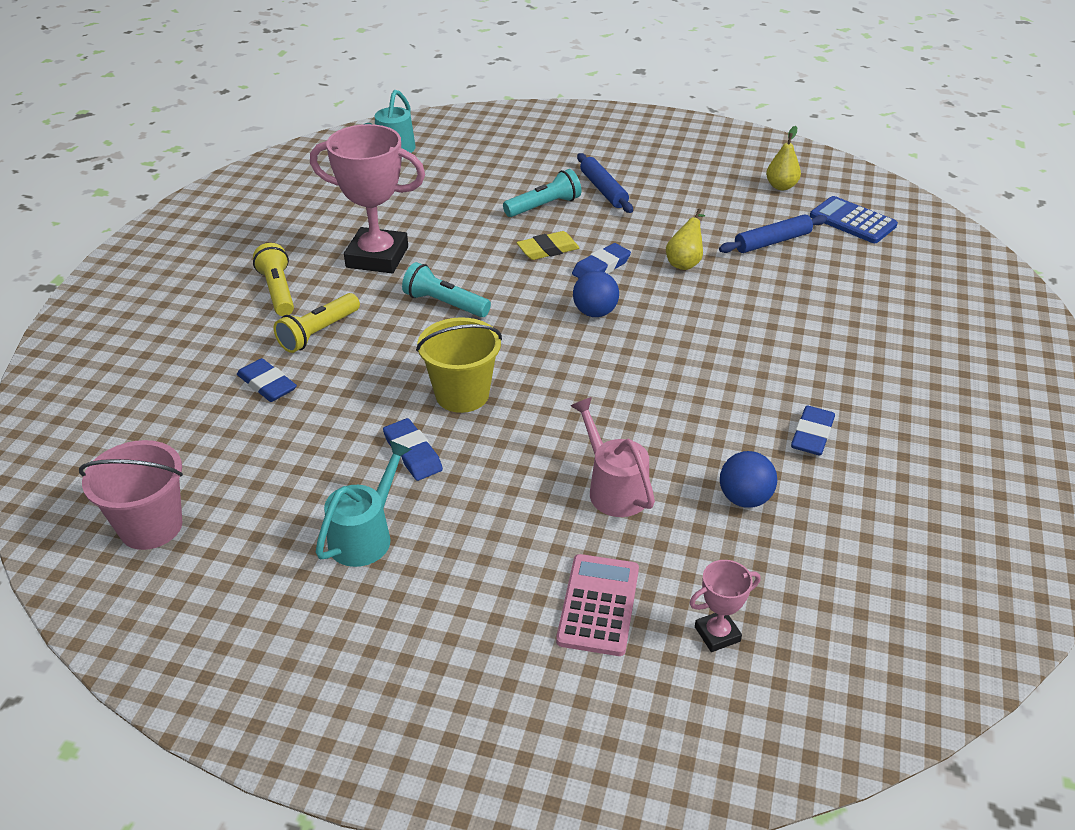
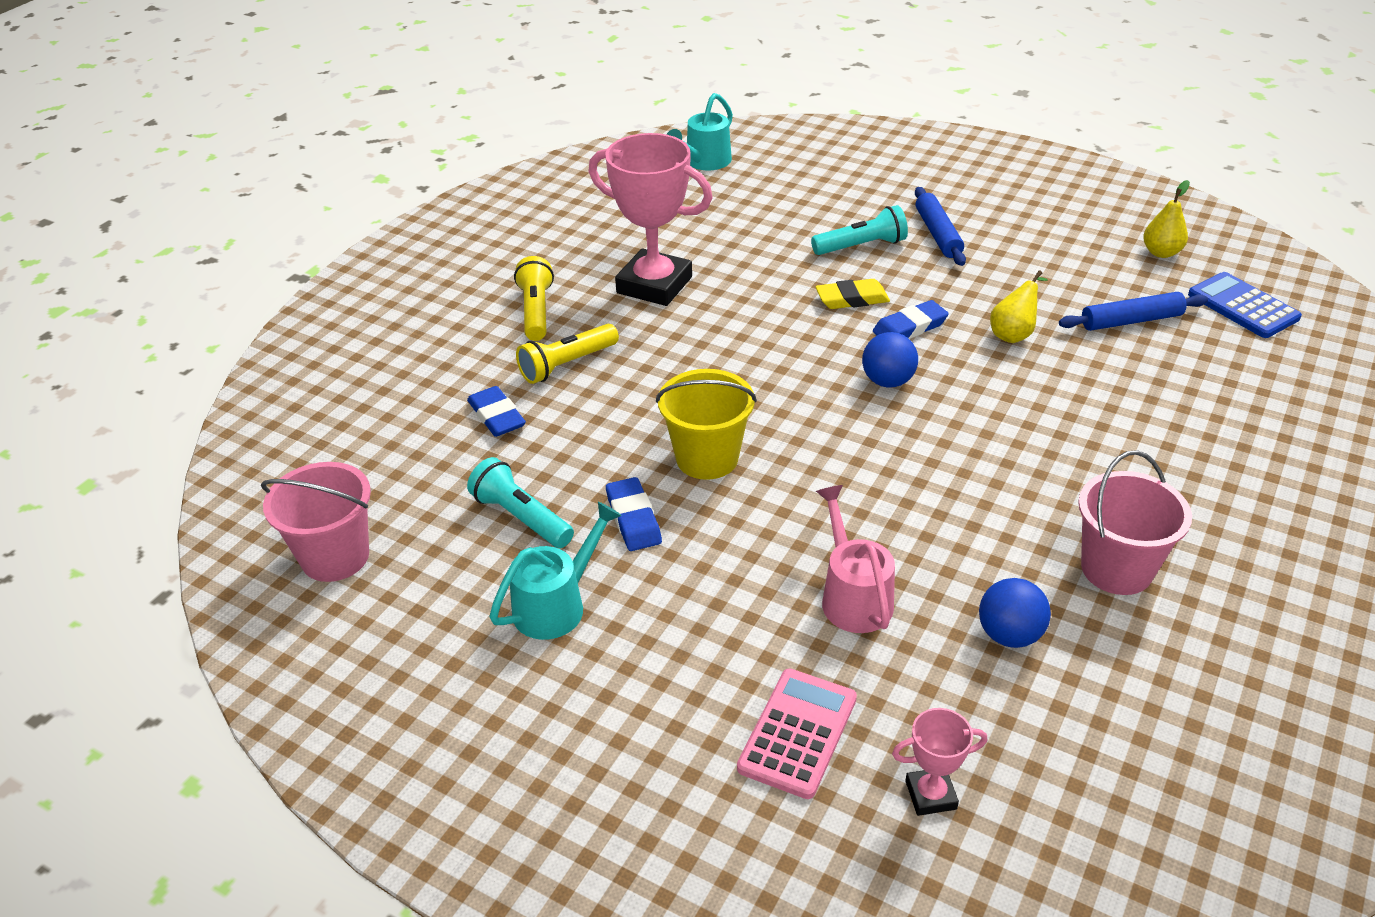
camera: 15 degrees right, 0 degrees up
turquoise flashlight [402,262,491,317] -> turquoise flashlight moved to [467,457,574,548]
blue eraser [791,406,835,455] -> pink bucket [1078,450,1192,595]

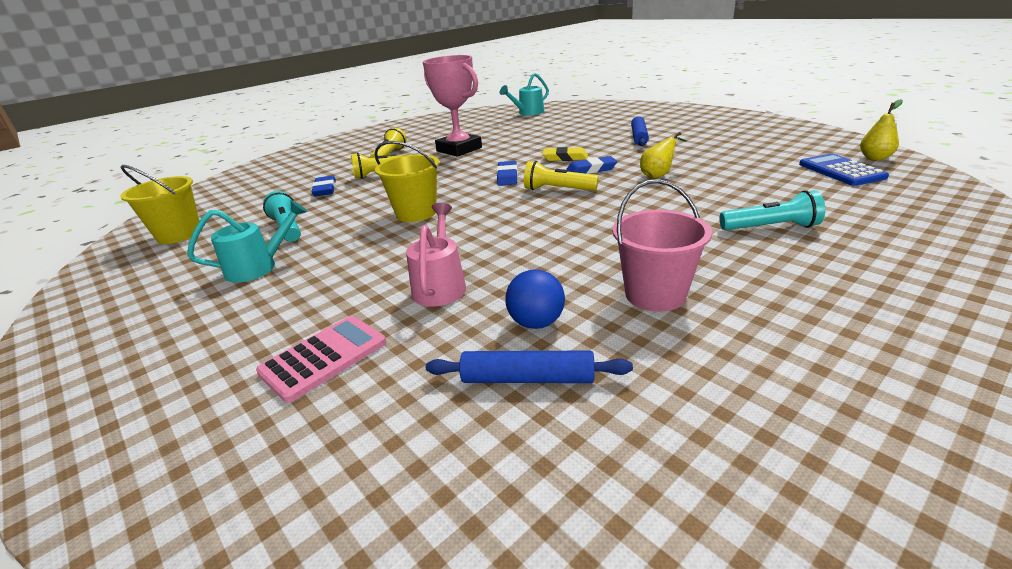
camera: 20 degrees right, 10 degrees down
pink bucket [261,462,371,582] -> yellow bucket [120,165,199,244]
blue eraser [606,477,662,551] -> blue eraser moved to [497,161,518,186]
turquoise flashlight [811,205,908,255] -> turquoise flashlight moved to [719,190,825,230]
blue ball [862,332,918,388] -> yellow flashlight [524,161,599,191]
pink trophy [892,708,987,816] -> none
blue rolling pin [1059,292,1208,331] -> blue rolling pin moved to [426,351,633,383]
yellow pear [1143,180,1190,258] -> yellow pear moved to [860,99,903,160]

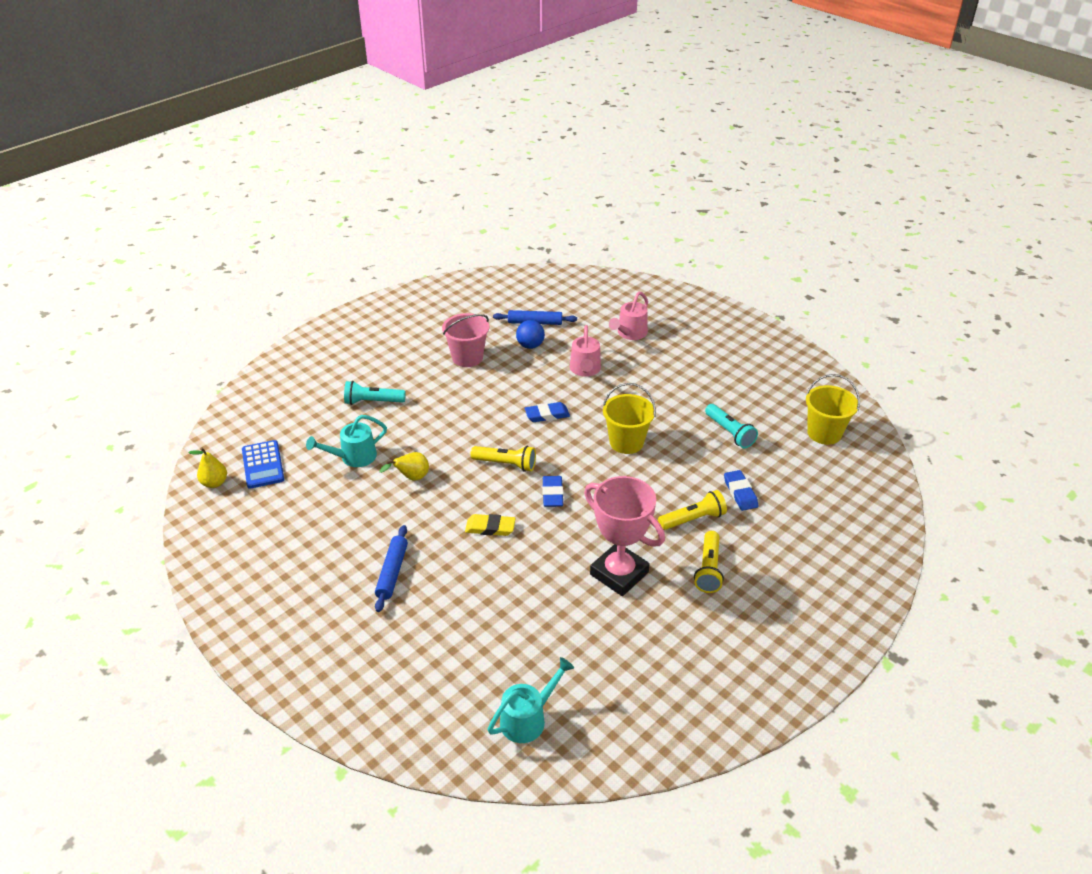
camera: 175 degrees right, 10 degrees up
turquoise watering can [187,200,308,283] -> turquoise watering can moved to [306,415,387,467]
pink calculator [256,316,386,403] -> pink watering can [609,292,648,340]
blue eraser [566,156,617,174] -> blue eraser moved to [524,402,570,422]

